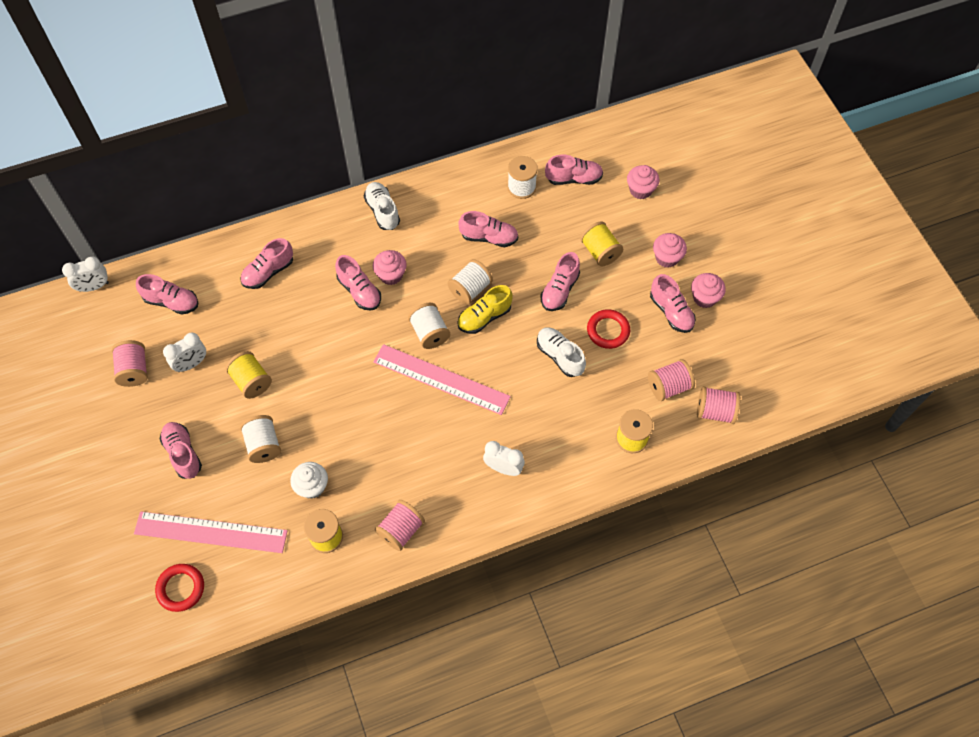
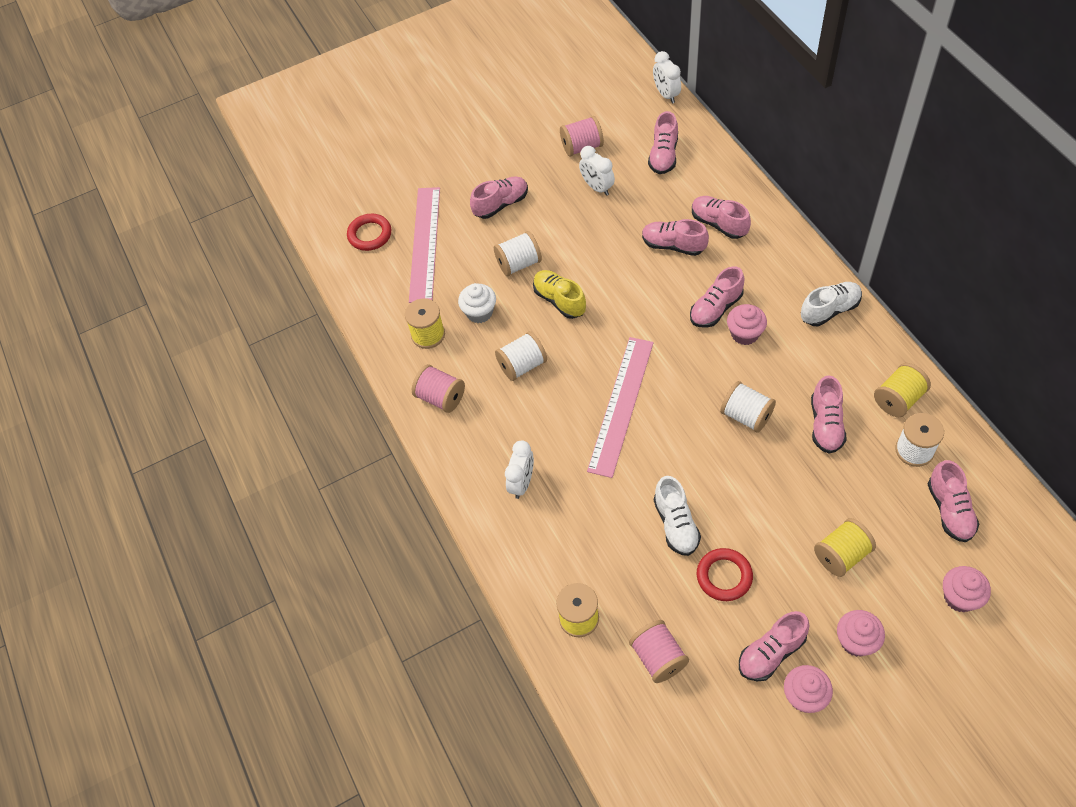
camera: 90 degrees right, 5 degrees down
yellow spool [225,351,272,399] -> yellow spool moved to [874,363,931,417]
white spool [408,303,450,349] -> white spool moved to [495,331,547,381]
yellow shoe [457,285,513,334] -> yellow shoe moved to [533,270,586,319]
white shoe [537,327,586,377] -> white shoe turned 120 degrees clockwise [654,476,701,556]
pink shoe [540,252,580,311] -> pink shoe moved to [642,219,709,256]
pink spool [697,386,740,424] -> none

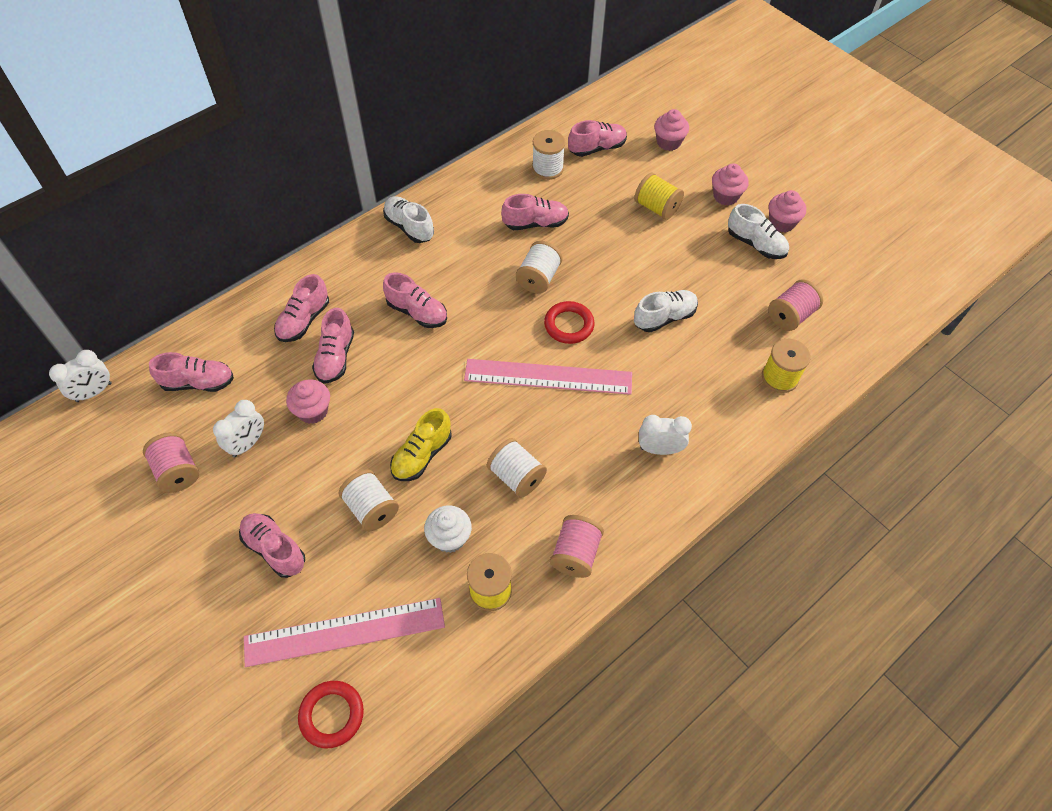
camera: 110 degrees left, 0 degrees up
red ring [697,548,753,601] -> red ring moved to [544,301,595,344]
pink cupcake [727,304,767,345] -> pink cupcake moved to [286,380,330,424]
pink shoe [739,611,809,681] -> white shoe [728,204,789,259]
yellow spool [874,363,931,417] -> none

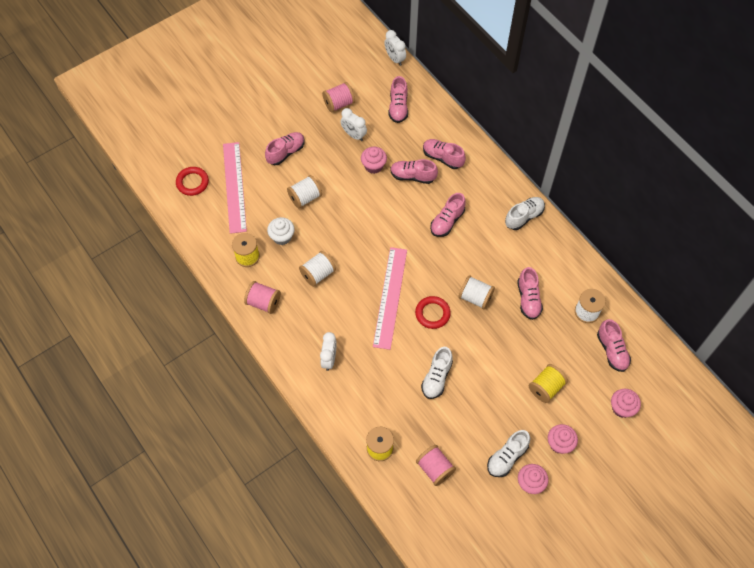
camera: 95 degrees right, 5 degrees up
yellow shoe [390,408,451,481] -> none
white shoe [634,290,698,332] -> white shoe turned 45 degrees clockwise [421,347,453,399]

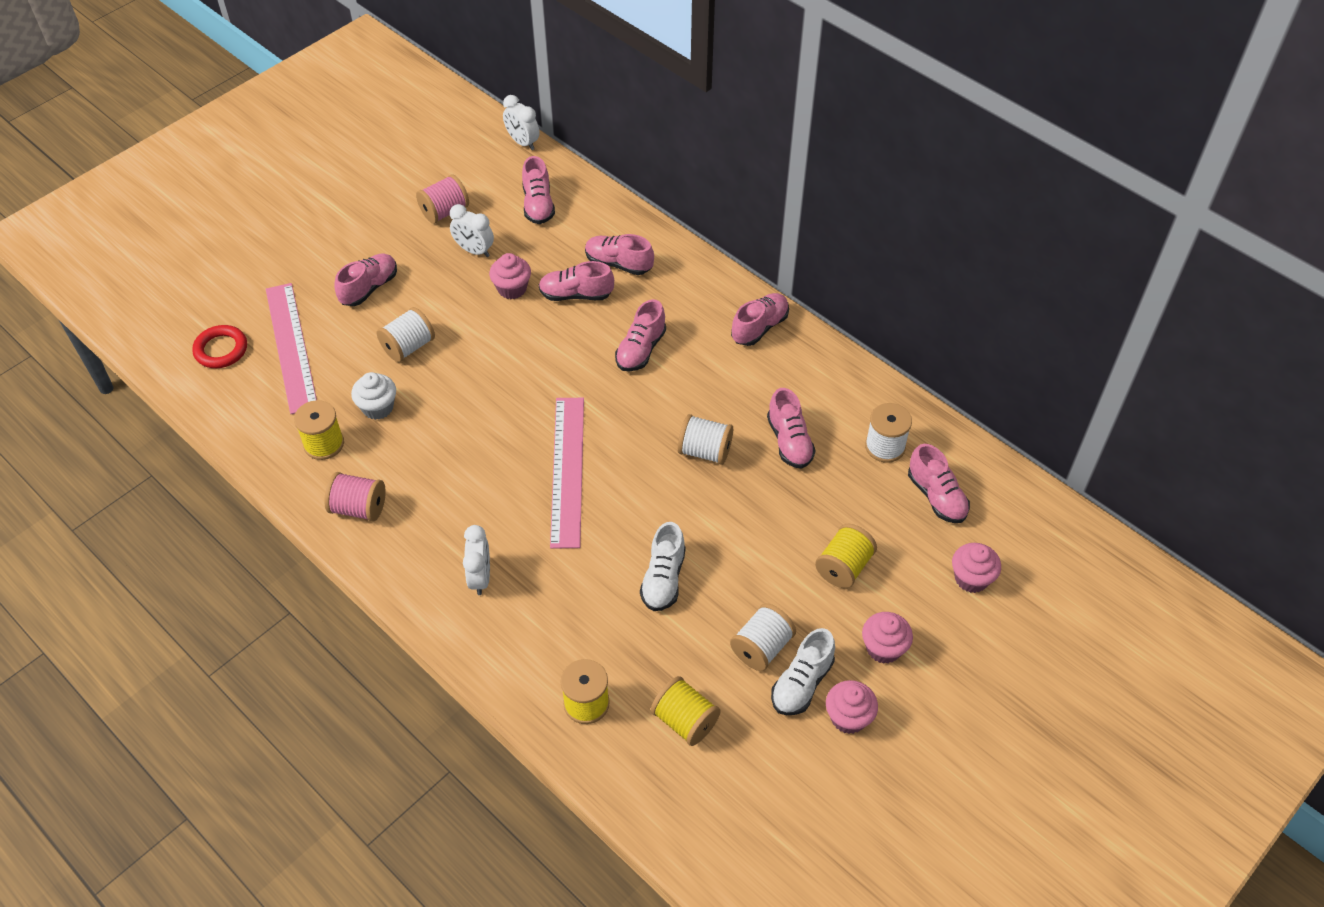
camera: 10 degrees left, 10 degrees down
white spool [299,251,336,287] -> white spool moved to [730,603,796,671]
red ring [415,296,451,329] -> none
pink spool [416,445,456,486] -> yellow spool [651,676,721,746]
white shoe [505,197,545,230] -> pink shoe [731,293,789,346]

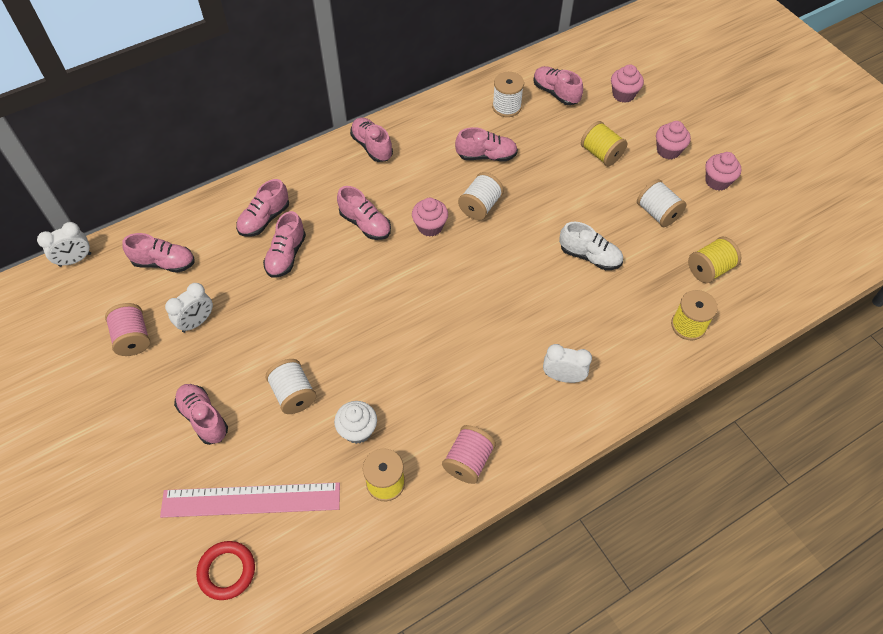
camera: 75 degrees left, 5 degrees up
pink cupcake [489,253,531,299] -> pink cupcake moved to [412,198,448,237]
pink ruler [550,398,584,549] -> none
white shoe [771,628,835,715] -> none
pink shoe [908,444,970,523] -> pink shoe turned 120 degrees counterclockwise [533,66,583,105]

